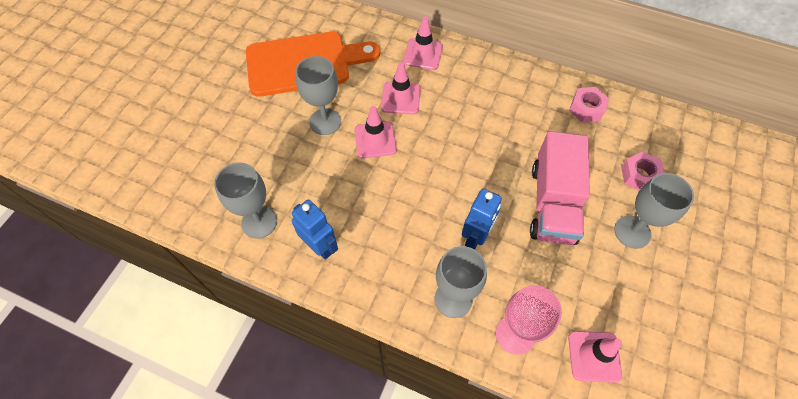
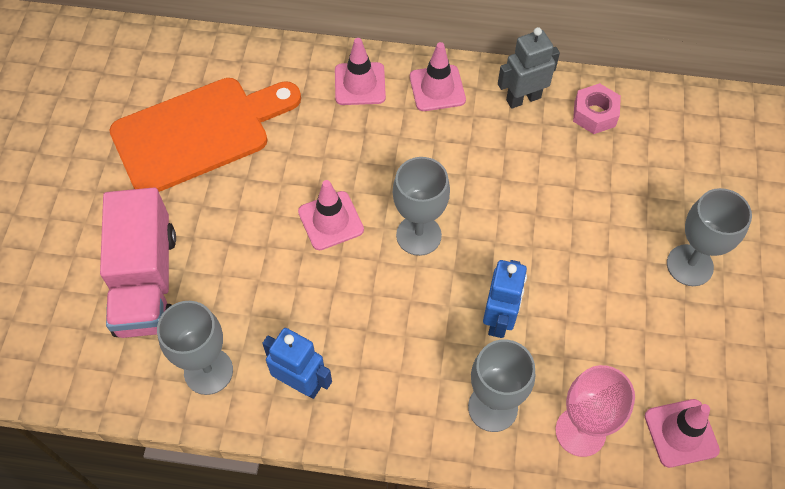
camera: 15 degrees left, 0 degrees up
grey goblet [296,56,341,135] -> grey goblet moved to [393,157,450,256]
pink traffic cone [381,62,421,114] -> pink traffic cone moved to [410,42,466,111]
pink truck [530,131,590,245] -> pink truck moved to [100,188,176,338]
pink nut [621,151,665,191] -> none
none -> grey robot [498,27,560,109]

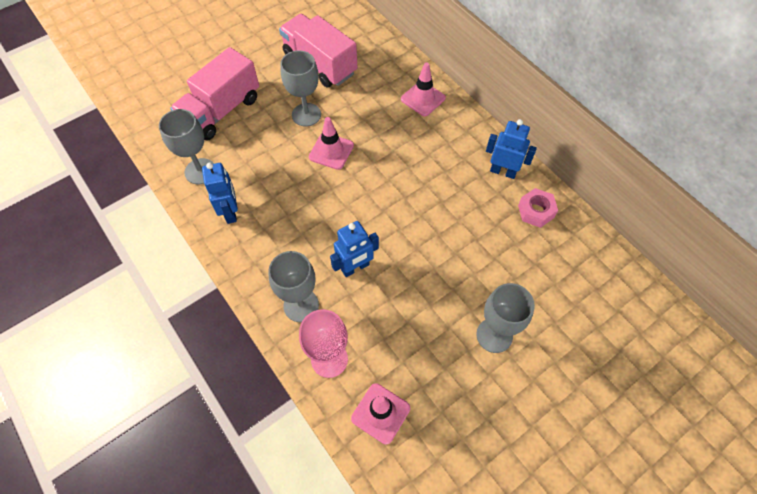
camera: 45 degrees right, 0 degrees up
orange cutting board [110,78,301,192] -> pink truck [279,14,357,87]
grey goblet [393,157,450,256] -> grey goblet moved to [281,50,321,126]
pink traffic cone [410,42,466,111] -> none
grey robot [498,27,560,109] -> blue robot [486,119,537,179]

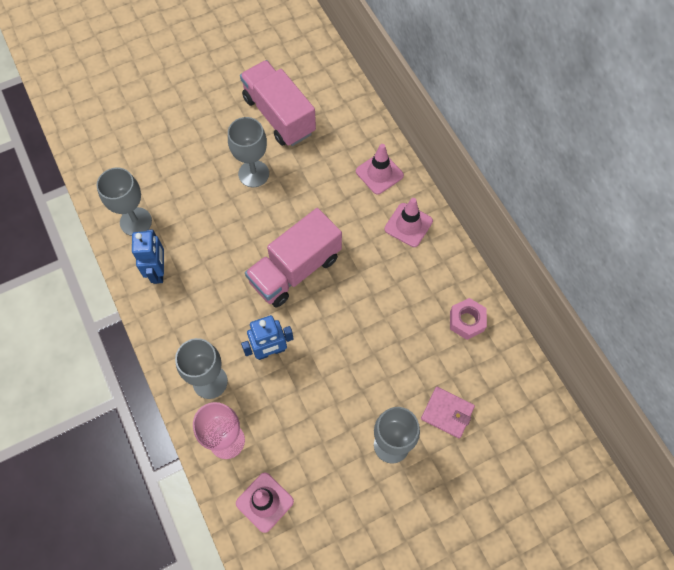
camera: 10 degrees right, 5 degrees up
pink truck [170,47,259,141] -> pink truck moved to [245,208,342,307]
pink traffic cone [309,117,354,170] -> pink traffic cone moved to [384,198,433,247]
blue robot [486,119,537,179] -> none
none -> pink wallet [421,387,475,439]

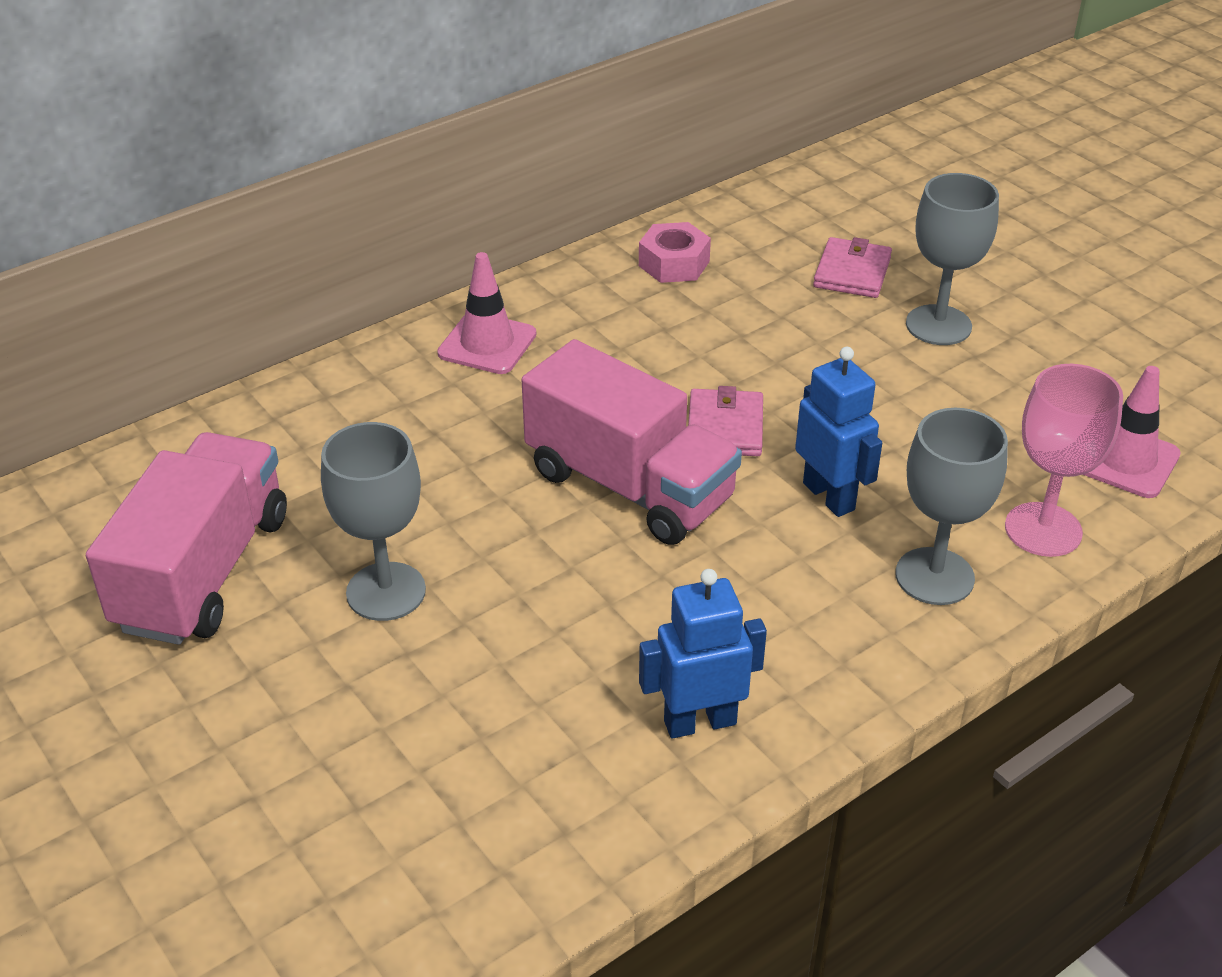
camera: 100 degrees left, 25 degrees down
grey goblet [96,167,152,236] -> none
pink truck [240,60,316,146] -> pink truck turned 150 degrees clockwise [86,432,287,645]
pink traffic cone [356,144,404,195] -> none
none -> pink wallet [688,386,763,456]

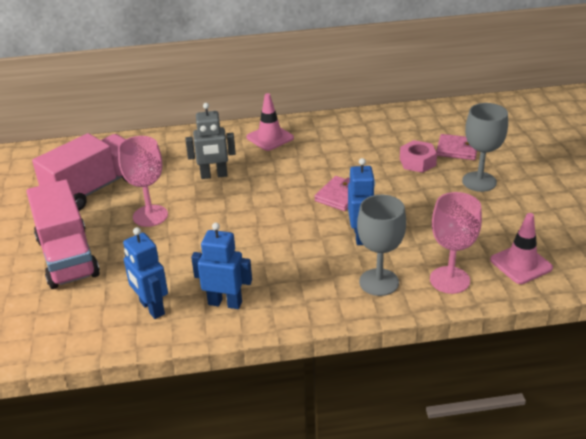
camera: 30 degrees right, 5 degrees down
grey goblet [321,422,426,621] -> pink goblet [118,136,168,227]
pink truck [522,339,742,545] -> pink truck moved to [26,179,100,289]
pink nut [639,222,711,283] -> pink nut moved to [400,140,437,173]
pink wallet [813,237,892,298] -> pink wallet turned 60 degrees clockwise [437,134,477,160]
none -> blue robot [123,227,168,319]
none -> grey robot [185,103,236,179]

